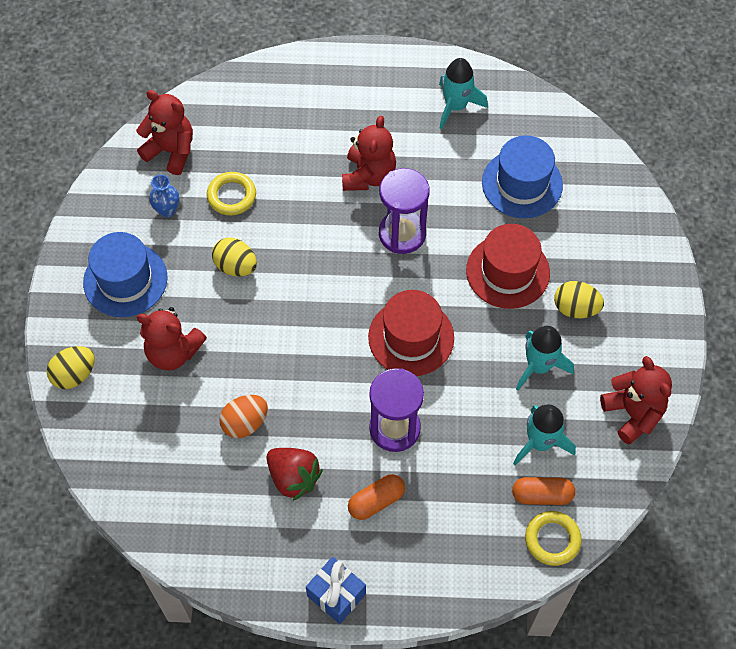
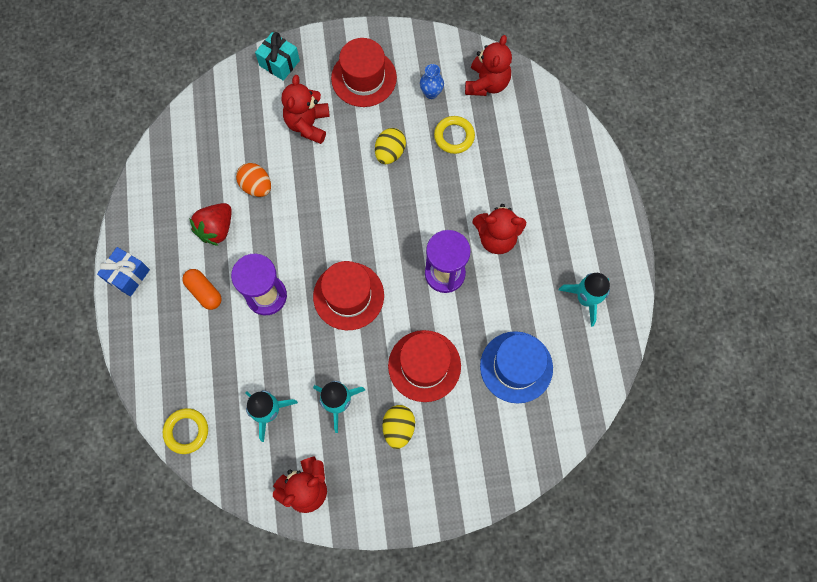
camera: 80 degrees right, 10 degrees up
yellow egg [47,346,95,389] -> turquoise gift [255,32,300,81]
blue hat [83,232,168,317] -> red hat [331,38,397,107]
orange capsule [512,477,575,505] -> none

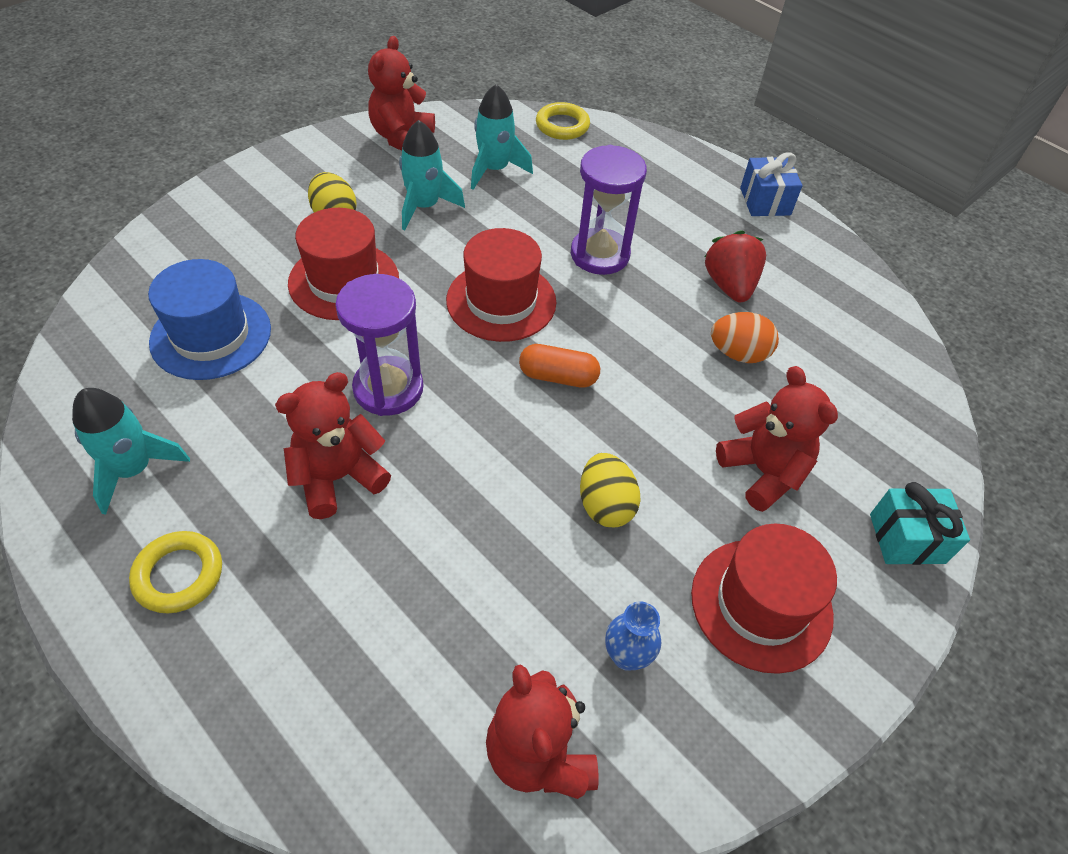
camera: 140 degrees right, 20 degrees down
orange capsule [182,269,222,310] -> orange capsule moved to [519,344,600,388]
yellow ring [434,116,475,154] -> yellow ring moved to [129,531,222,613]

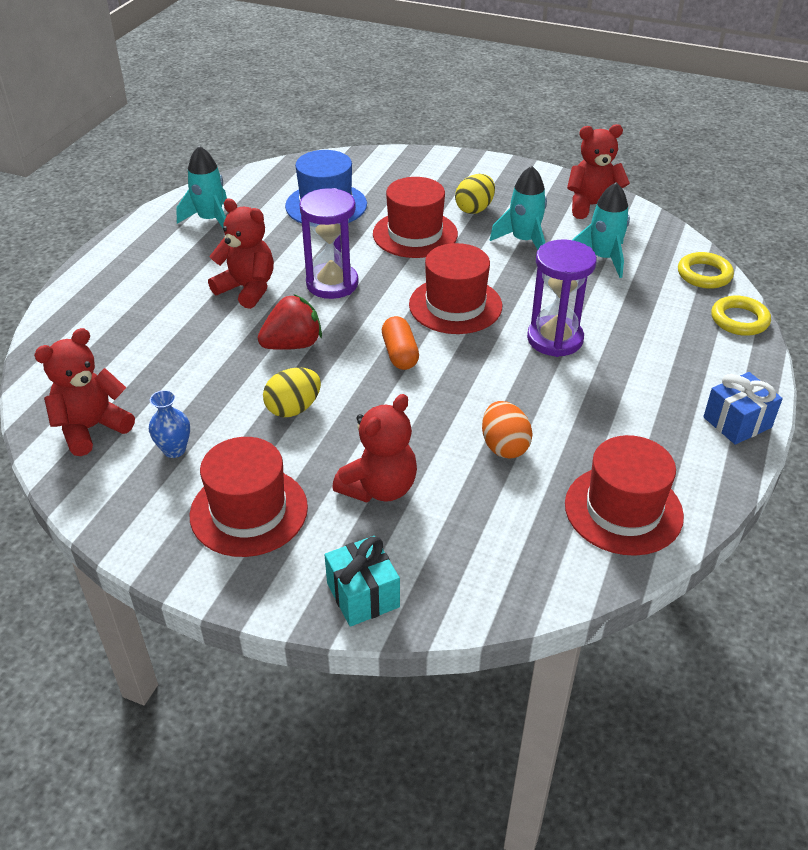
camera: 70 degrees right, 10 degrees down
yellow ring [129,531,222,613] -> yellow ring moved to [711,296,771,336]
red strawberry [705,230,766,302] -> red strawberry moved to [258,294,322,350]
none -> red hat [565,435,684,556]

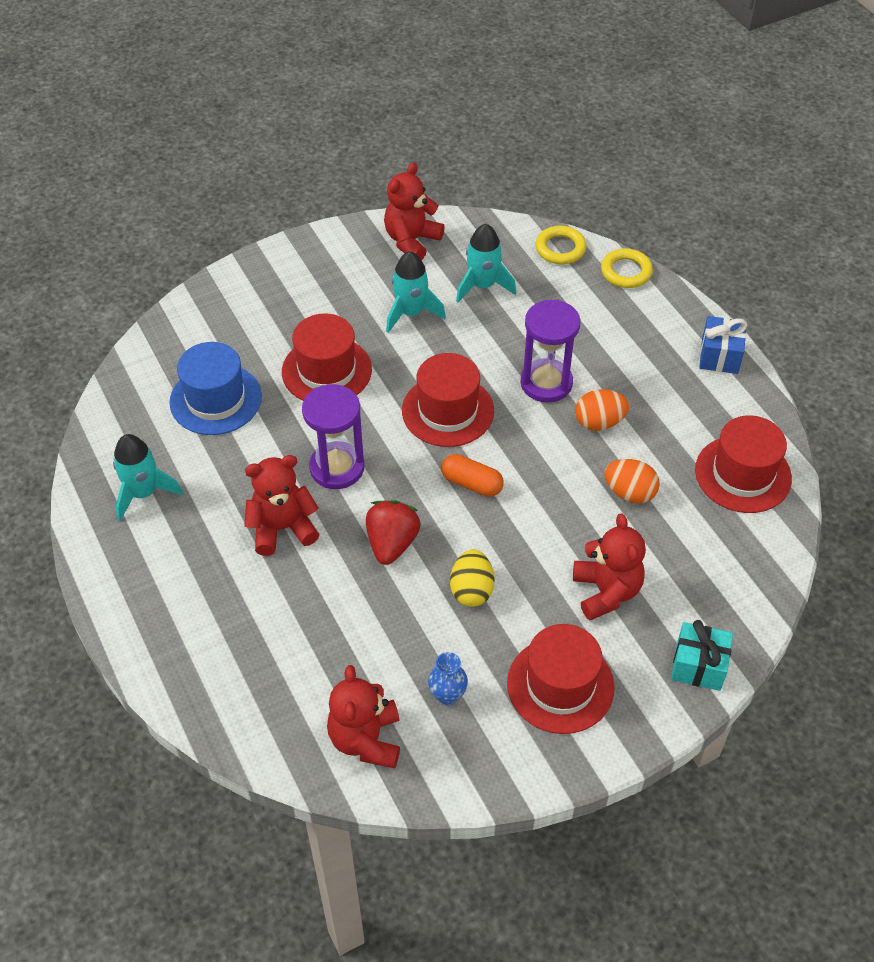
camera: 50 degrees left, 10 degrees up
yellow egg [455,174,495,214] -> none
none -> orange egg [575,389,629,431]

